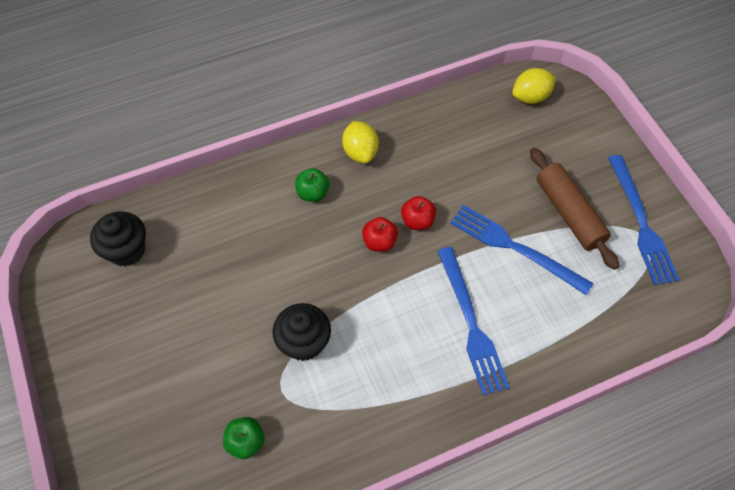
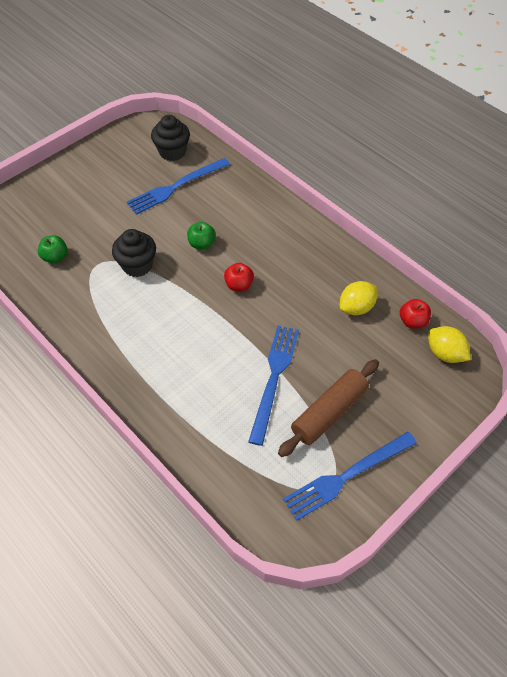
camera: 70 degrees right, 5 degrees down
green apple [295,168,330,202] -> green apple moved to [187,222,216,250]
yellow lemon [342,121,379,163] -> yellow lemon moved to [340,281,377,315]
red apple [401,196,436,230] -> red apple moved to [400,299,431,329]
blue fork [438,247,510,396] -> blue fork moved to [127,158,230,215]

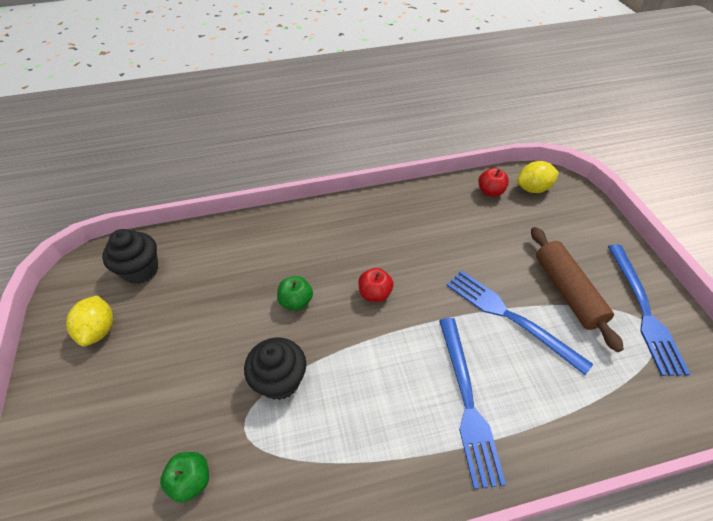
camera: 60 degrees left, 5 degrees down
blue fork [127,158,230,215] -> blue fork moved to [439,318,506,489]
yellow lemon [340,281,377,315] -> yellow lemon moved to [66,295,113,346]

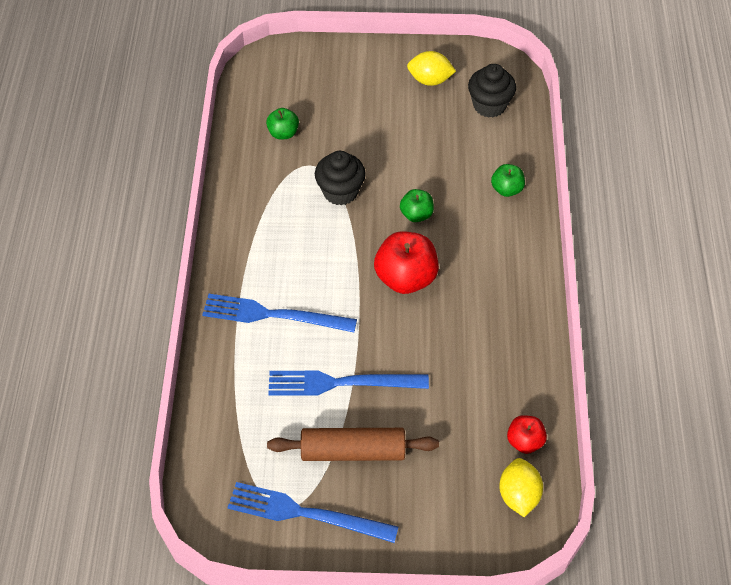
camera: 105 degrees right, 5 degrees up
red apple [358,268,394,302] -> red apple [374,231,439,294], size x1.80
blue fork [447,270,593,375] -> blue fork turned 150 degrees counterclockwise [268,370,429,396]
none -> green apple [491,164,525,197]

